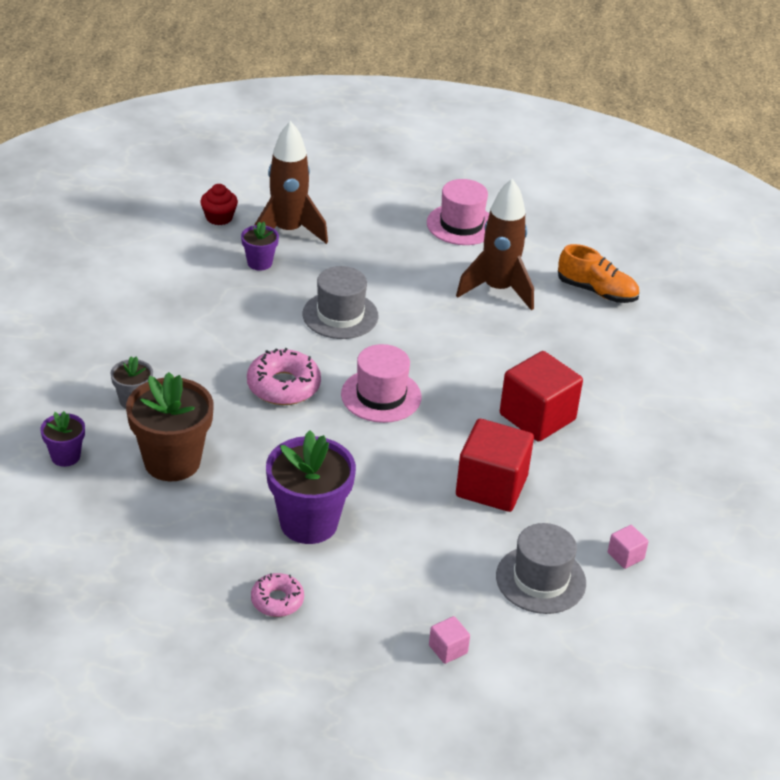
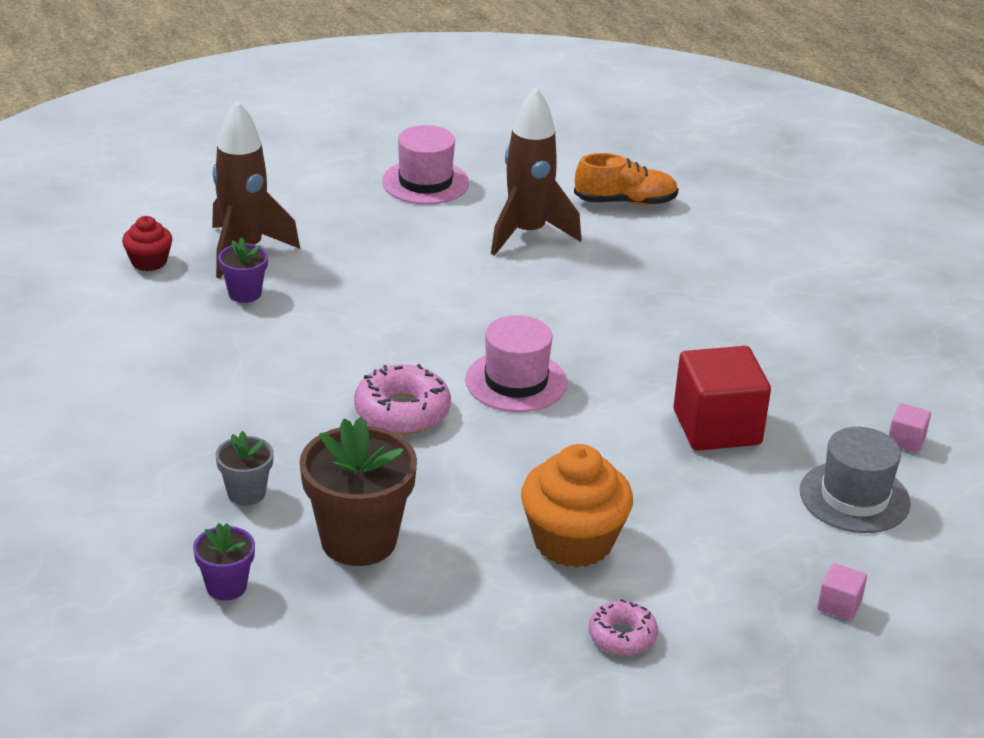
camera: 30 degrees left, 5 degrees down
purple flower pot [266,430,356,544] -> orange cupcake [521,444,633,568]
grey hat [303,266,379,339] -> none
red cube [500,351,583,442] -> none

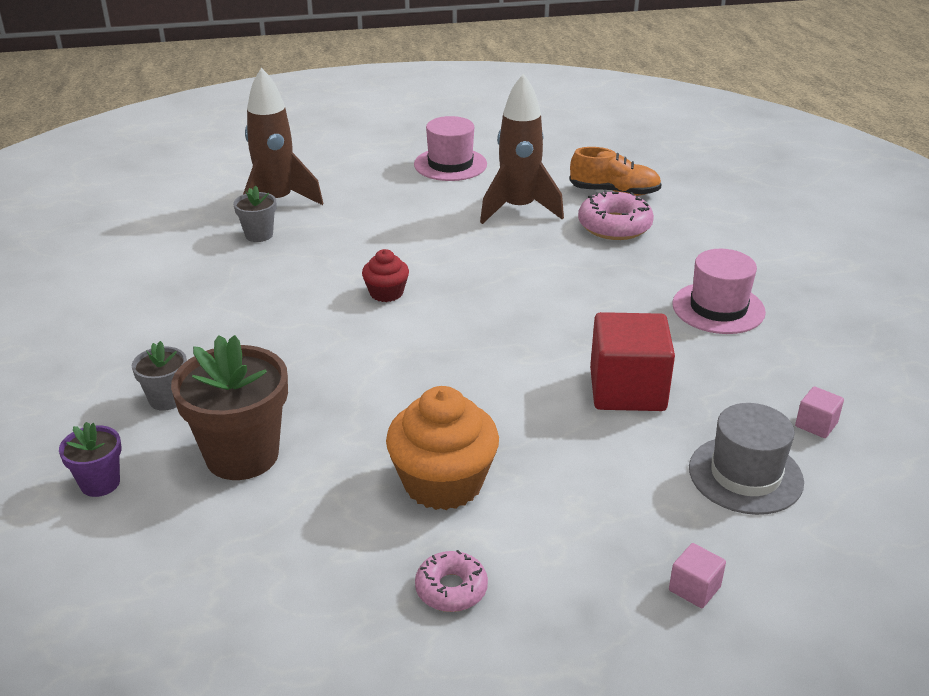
camera: 15 degrees right, 0 degrees up
red cupcake [122,216,172,271] -> red cupcake moved to [362,249,409,302]
purple flower pot [218,237,268,303] -> grey flower pot [233,185,276,242]
pink donut [354,364,451,435] -> pink donut moved to [578,190,654,240]
pink hat [465,315,567,412] -> pink hat moved to [672,249,766,334]

